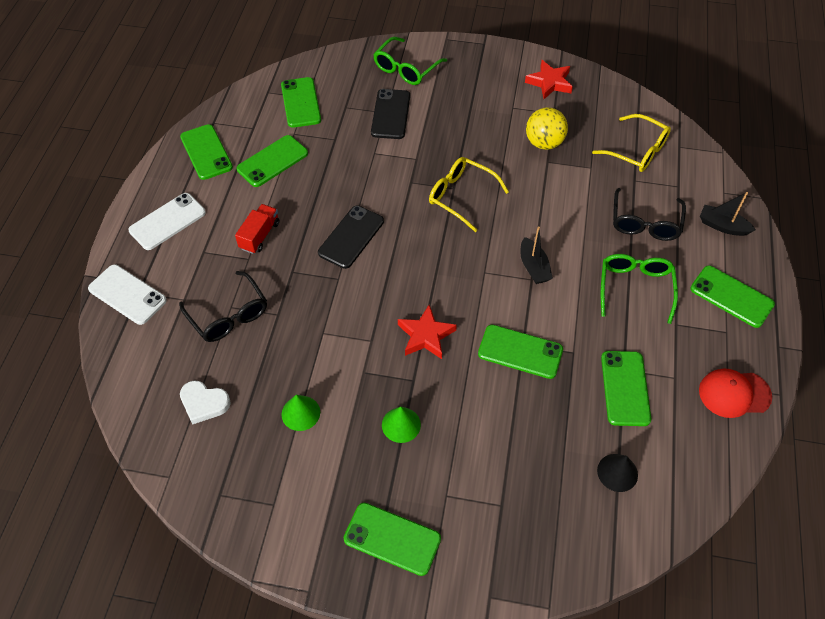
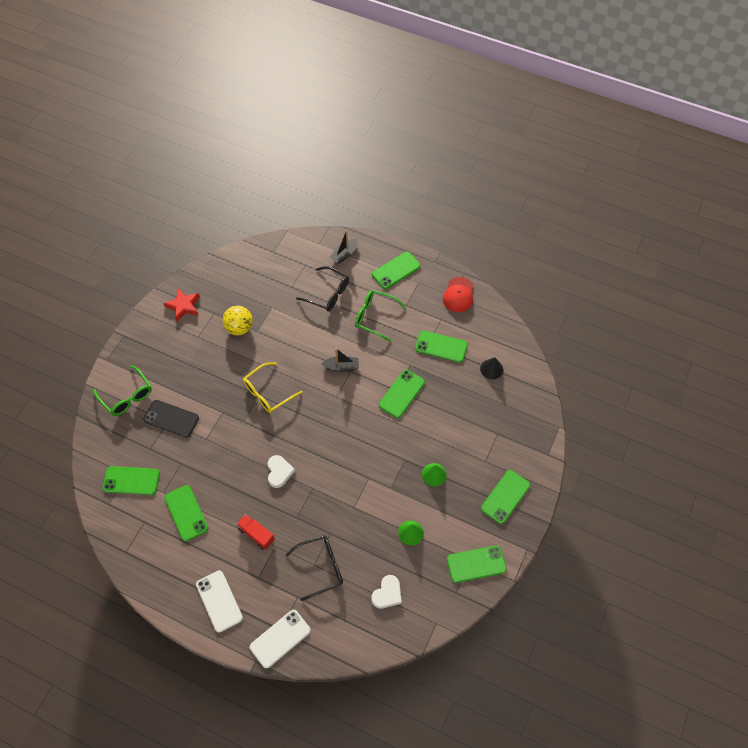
camera: 75 degrees left, 5 degrees up
green phone [180,124,233,180] -> green phone moved to [447,545,507,583]
black phone [318,205,384,269] -> white heart [268,455,295,488]
red star [398,305,457,359] -> none
yellow glasses [592,114,671,172] -> none

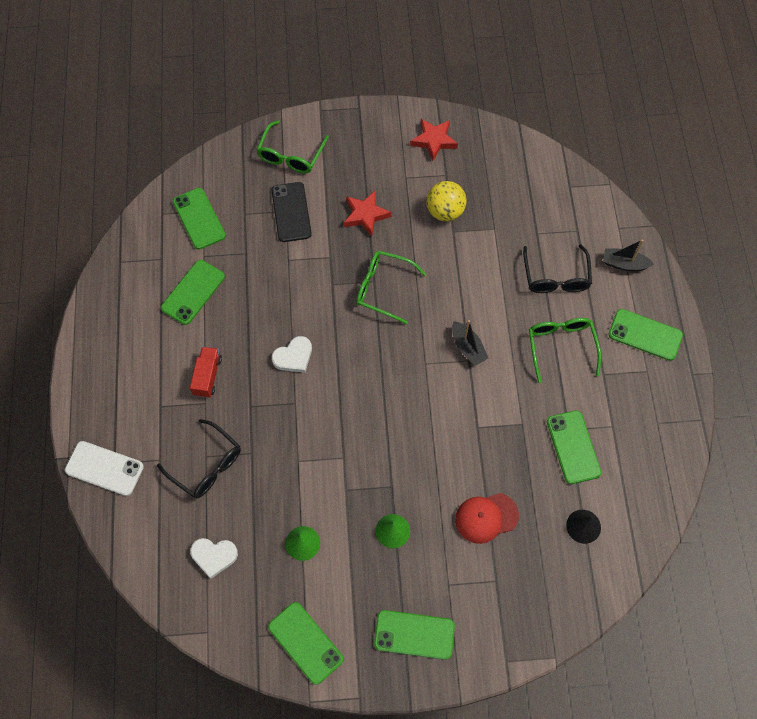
camera: 60 degrees right, 5 degrees up
white phone [196,570,243,633] -> none
yellow glasses [243,362,303,413] -> green glasses [356,251,426,324]
green phone [379,370,425,418] -> none
red cap [443,277,474,312] -> red cap moved to [455,493,519,544]
none -> red star [344,191,391,237]

